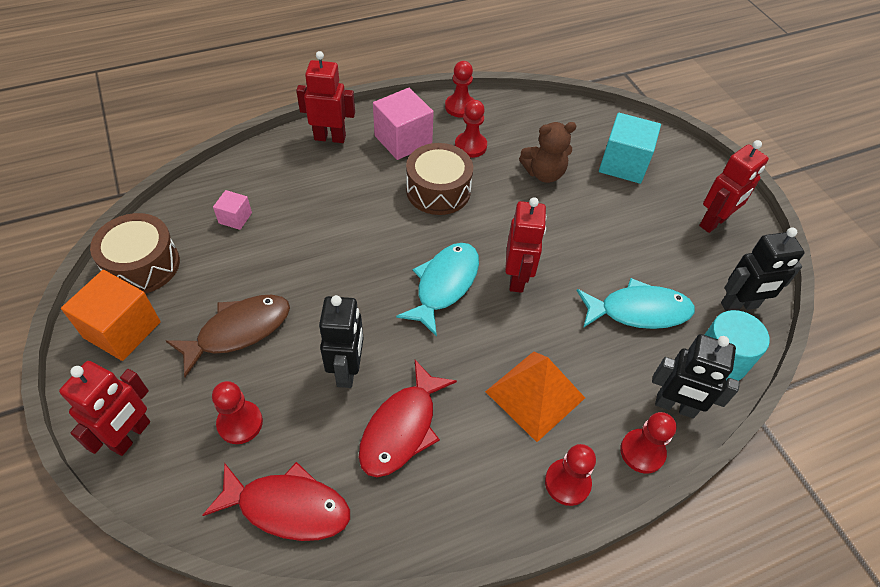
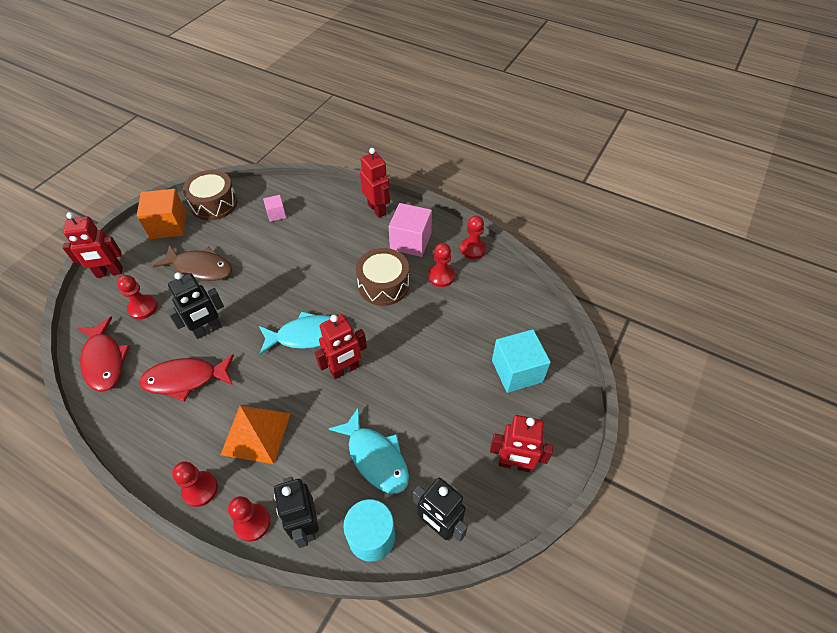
camera: 55 degrees right, 0 degrees up
brown teddy bear [519,122,576,183] -> none

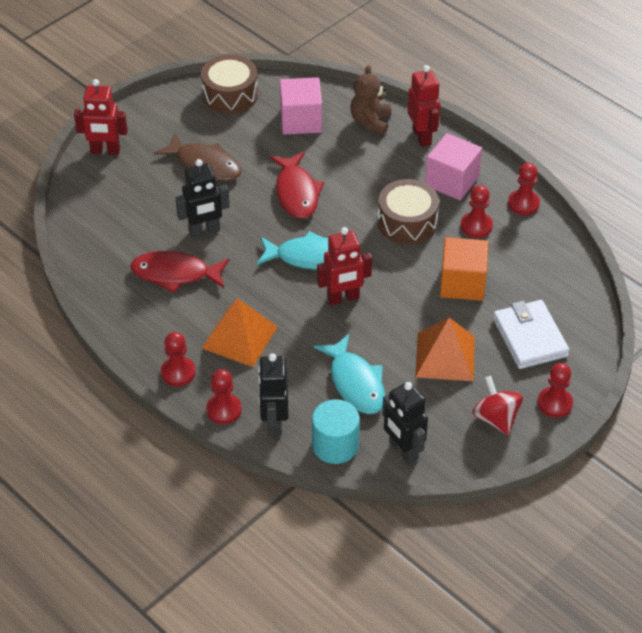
camera: 15 degrees right, 5 degrees down
red fish [77,316,130,392] -> red fish moved to [270,152,324,219]
red pawn [117,275,158,319] -> red pawn moved to [537,363,573,418]
orange cube [137,189,186,239] -> orange cube moved to [440,237,488,301]
pink cube [263,195,286,222] -> pink cube [280,77,322,135], size x1.92
red robot [490,415,553,472] -> red spinning top [472,376,523,435]
turquoise cube [492,329,551,393] -> white wallet [493,300,569,369]
none -> brown teddy bear [350,65,391,135]
none -> orange pyramid [415,318,475,381]

